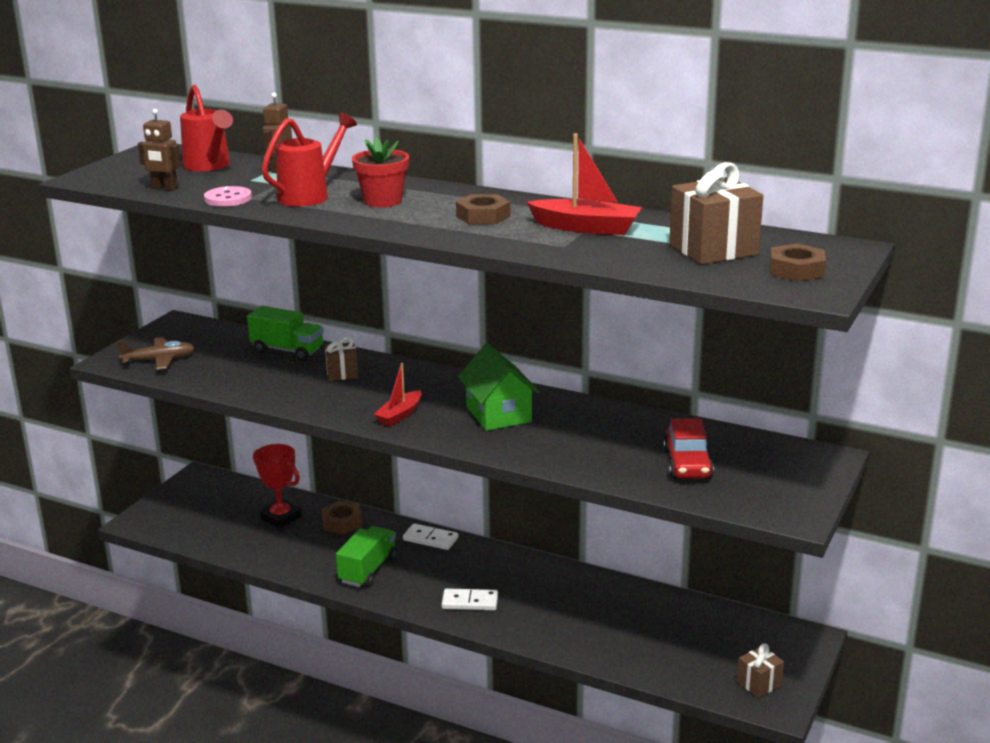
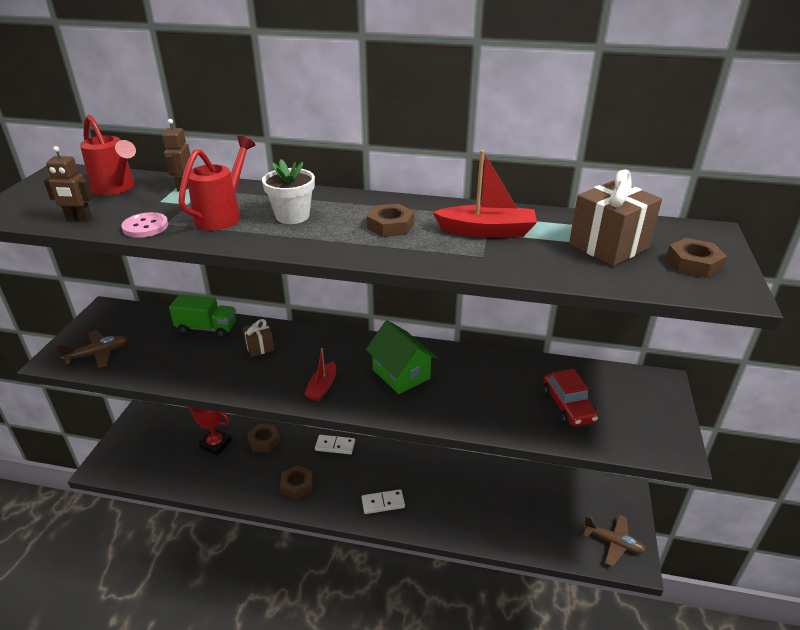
camera: 15 degrees left, 10 degrees up
green truck [336,526,397,587] -> brown nut [280,465,313,500]
red flower pot [352,137,409,207] -> white flower pot [262,159,315,224]
brown gift [737,643,784,698] -> brown plane [583,515,646,566]

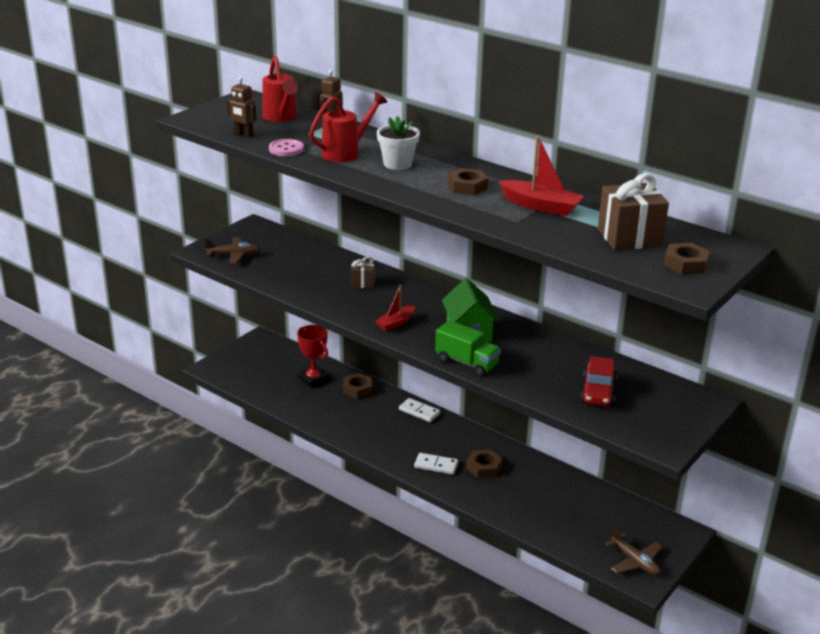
camera: 25 degrees right, 5 degrees down
green truck [169,294,236,338] -> green truck moved to [435,320,501,376]
brown nut [280,465,313,500] -> brown nut moved to [466,449,502,478]

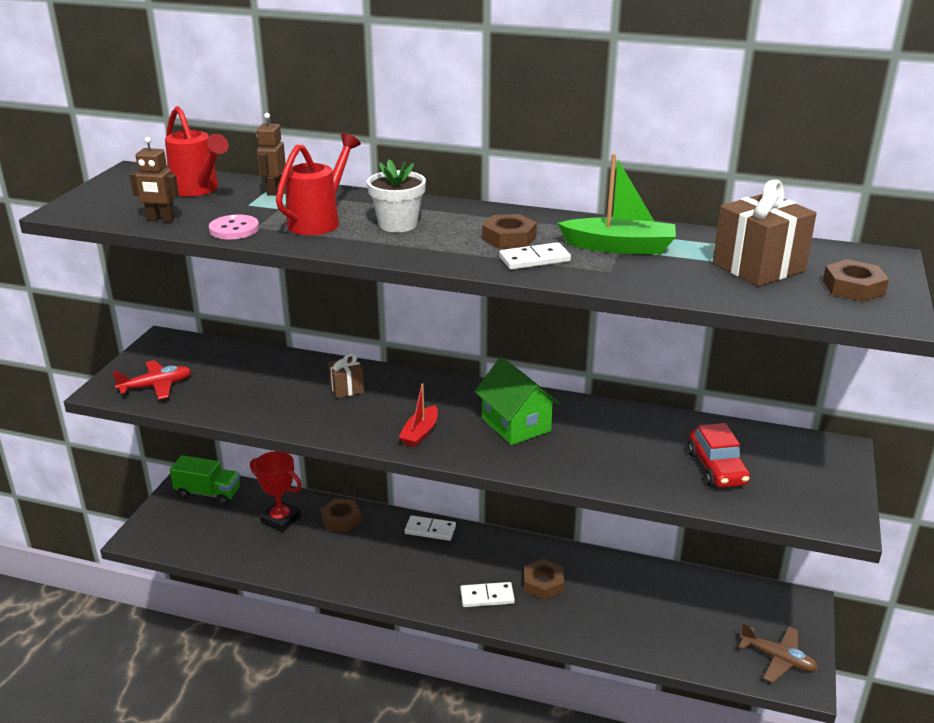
camera: 20 degrees left, 0 degrees up
brown plane [204,237,260,264] -> red plane [112,360,191,400]
green truck [435,320,501,376] -> green truck moved to [170,455,240,505]
red boat [499,136,584,216] -> green boat [557,153,676,254]
none -> white domino [499,242,571,270]

